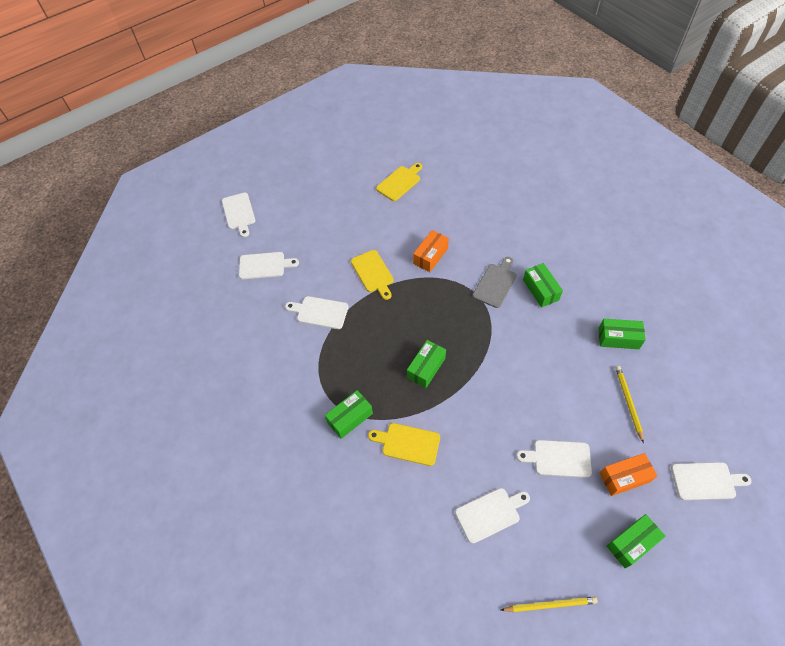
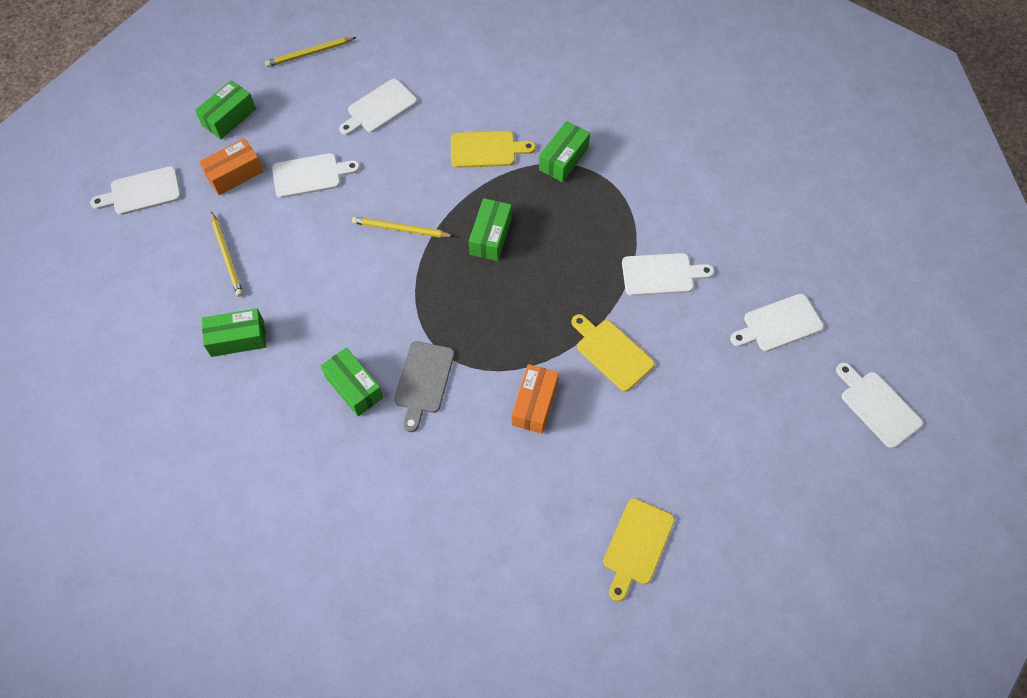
camera: 160 degrees right, 5 degrees up
none -> yellow pencil [352,217,454,238]

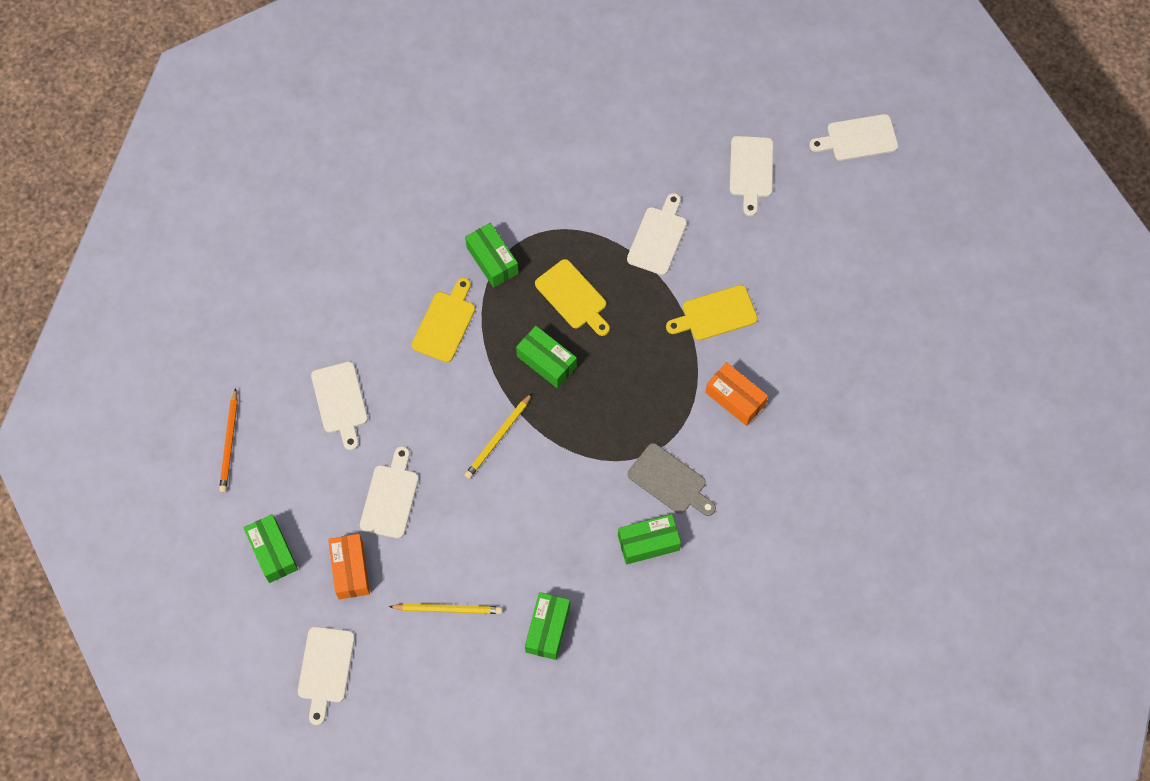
camera: 65 degrees left, 5 degrees up
yellow pencil [265,37,357,67] -> orange pencil [219,388,238,492]
yellow cutting board [603,498,675,602] -> yellow cutting board moved to [535,259,610,336]

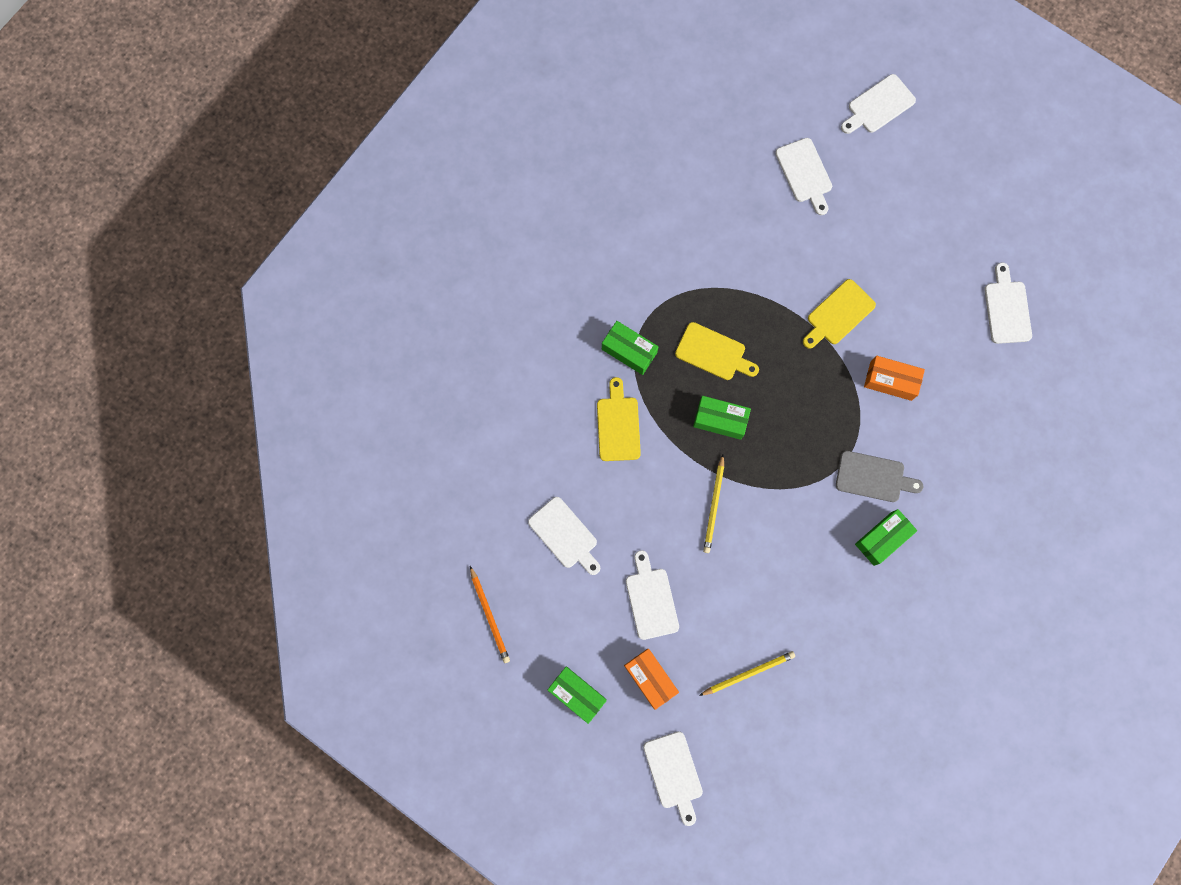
camera: 25 degrees left, 10 degrees up
green box [525,592,570,660] -> none
white cutting board [627,193,687,275] -> white cutting board moved to [984,262,1032,344]

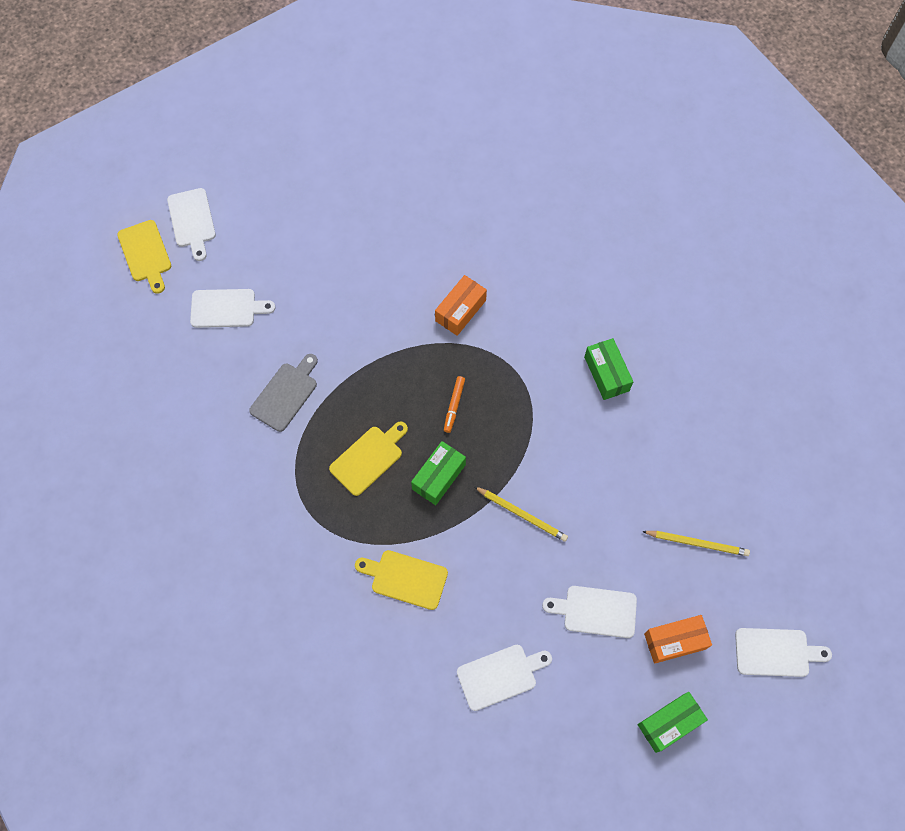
camera: 70 degrees left, 10 degrees down
orange pencil [470,566,510,663] -> none
green box [602,321,659,375] -> none
yellow pencil [699,651,795,696] -> yellow pencil turned 105 degrees clockwise [642,531,750,556]
yellow cutting board [803,279,876,349] -> yellow cutting board moved to [117,220,171,294]
grey cutting board [836,451,923,502] -> grey cutting board moved to [249,354,318,432]
white cutting board [984,262,1032,344] -> none
none -> orange marker [444,376,465,433]

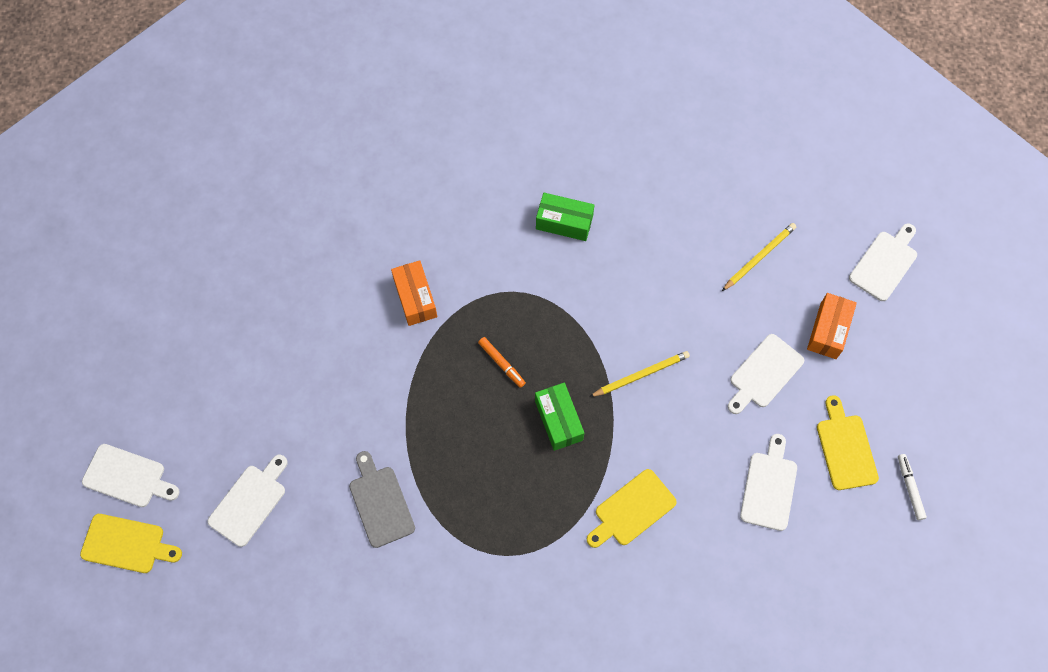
camera: 55 degrees left, 0 degrees up
yellow cutting board [329,422,408,496] -> yellow cutting board moved to [817,395,879,490]
green box [638,692,708,753] -> none
none -> white marker [898,454,927,520]

